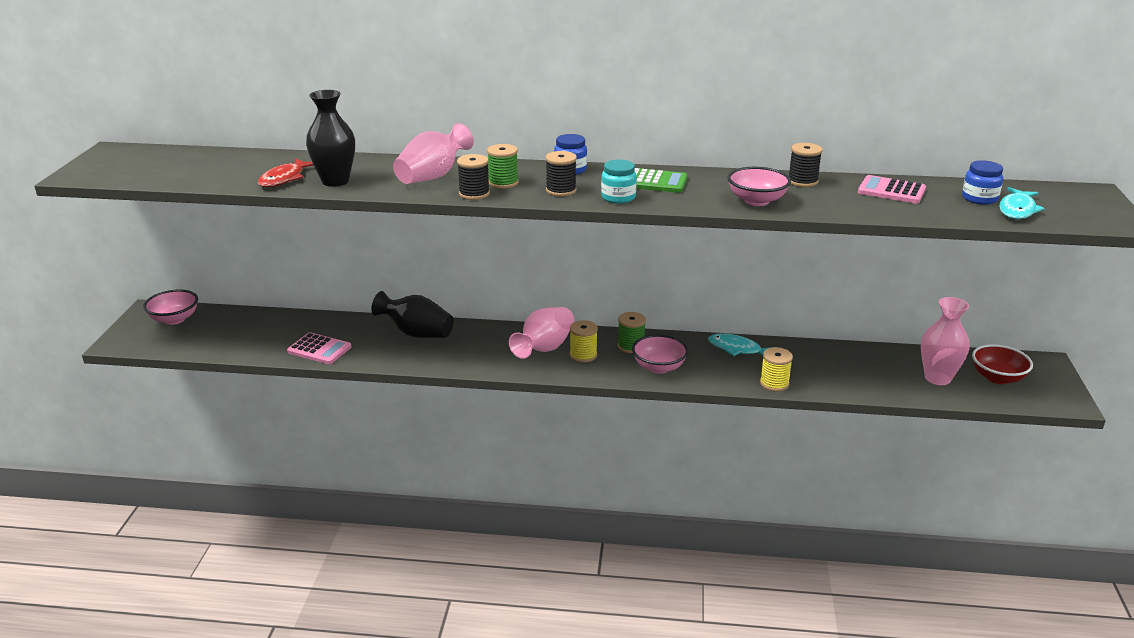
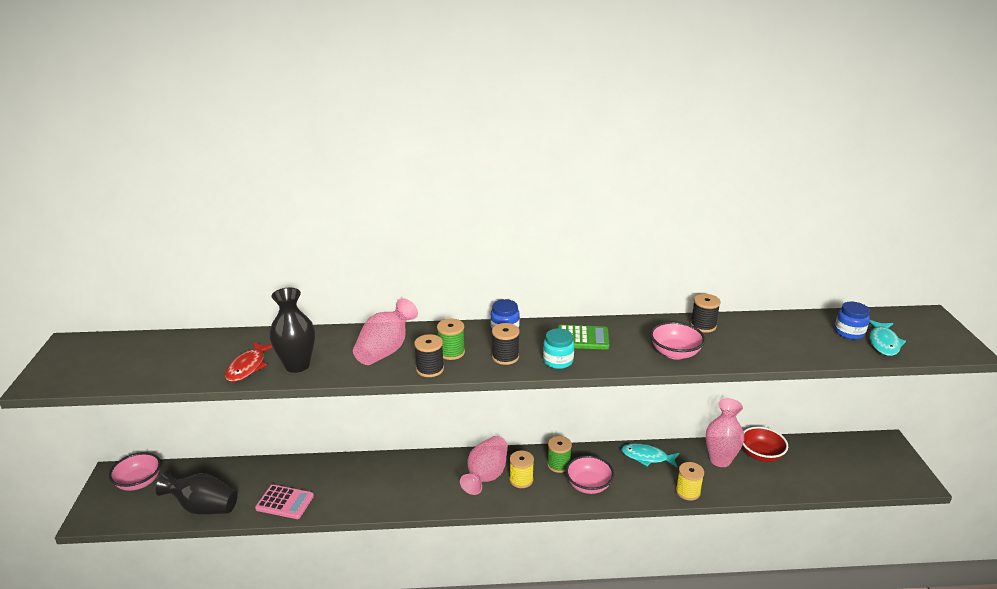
camera: 10 degrees left, 0 degrees up
black vase [371,291,454,338] -> black vase moved to [156,471,238,515]
pink calculator [858,175,926,204] -> none
pink vase [921,297,970,385] -> pink vase moved to [706,398,744,467]
red bowl [972,344,1033,384] -> red bowl moved to [742,427,788,462]

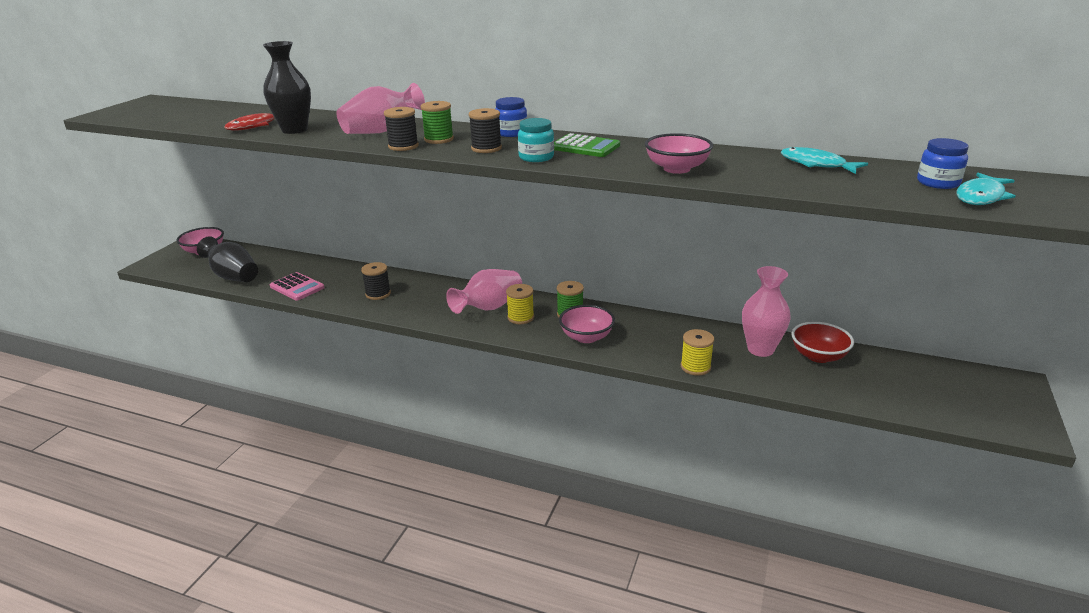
camera: 25 degrees right, 0 degrees up
turquoise fish [621,443,680,468] -> turquoise fish moved to [781,147,868,174]
black spool [690,294,721,333] -> black spool moved to [361,262,391,300]

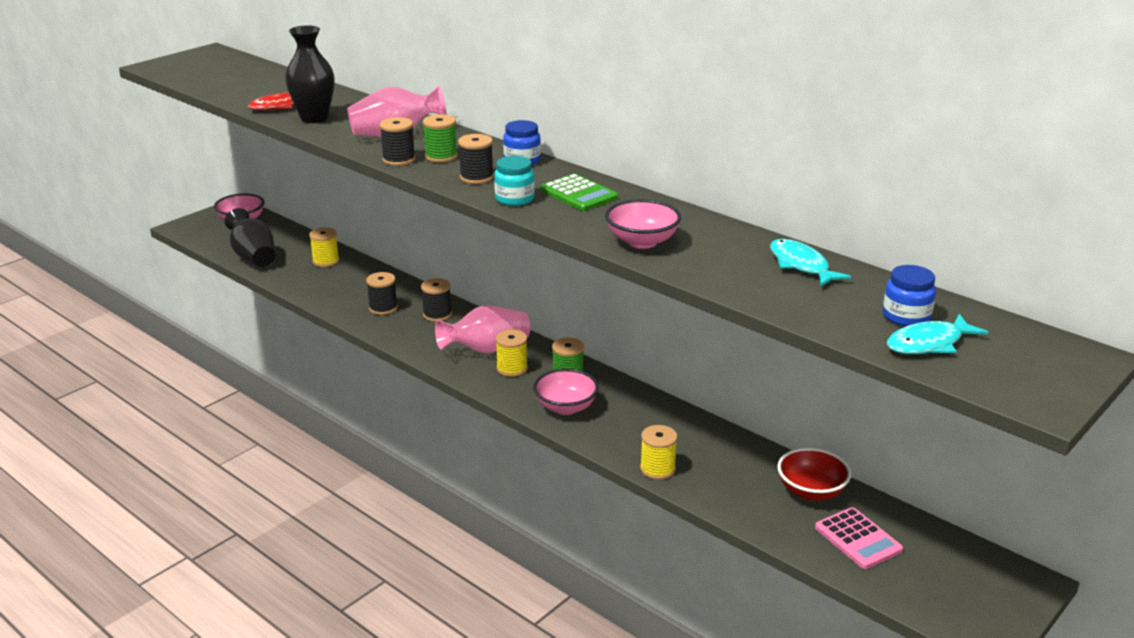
camera: 20 degrees right, 0 degrees up
pink calculator [270,272,325,300] -> pink calculator moved to [815,507,903,569]
pink vase [742,266,791,357] -> none
none -> yellow spool [309,227,339,267]
none -> black spool [421,278,452,322]

